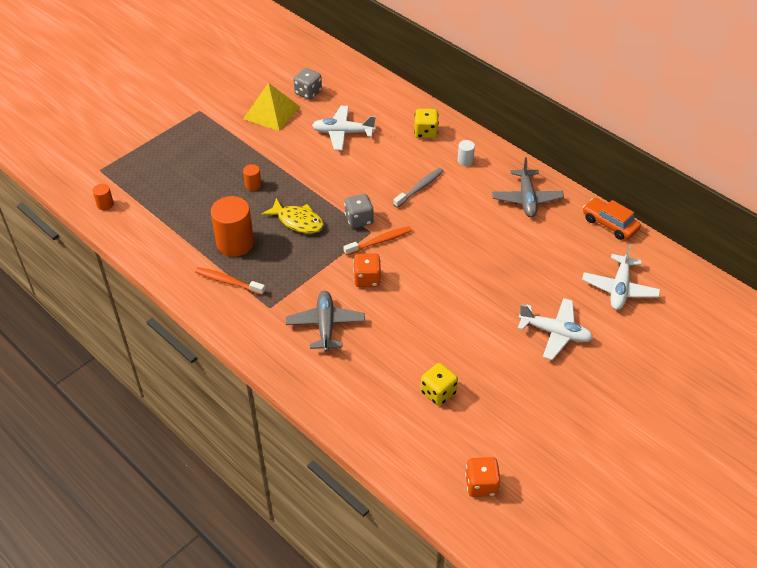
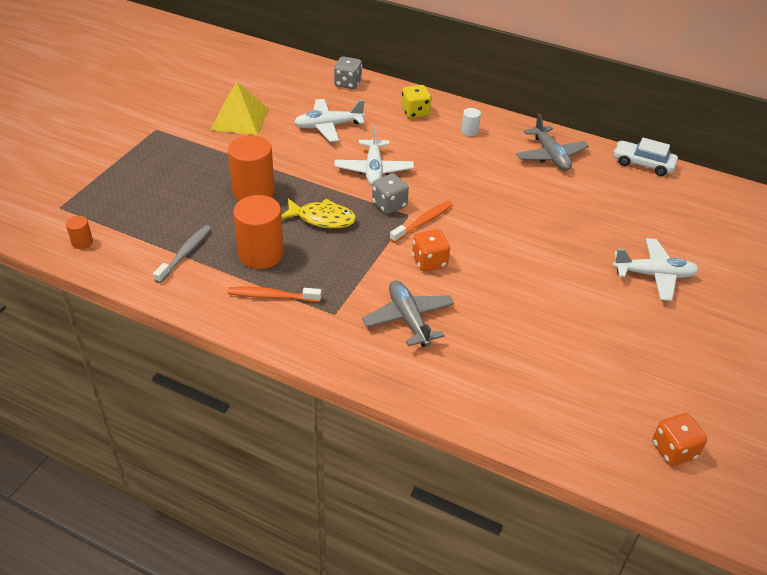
camera: 20 degrees left, 5 degrees down
orange cylinder [243,164,262,191] -> orange cylinder [228,136,275,201], size x2.17
grey dice [293,68,322,100] -> grey dice moved to [334,56,362,89]
grey toothbrush [393,168,444,208] -> grey toothbrush moved to [153,225,211,283]
yellow dice [421,363,458,406] -> none
white plane [582,244,661,310] -> white plane moved to [334,125,414,186]
orange car [583,198,641,240] -> white car [614,138,678,176]

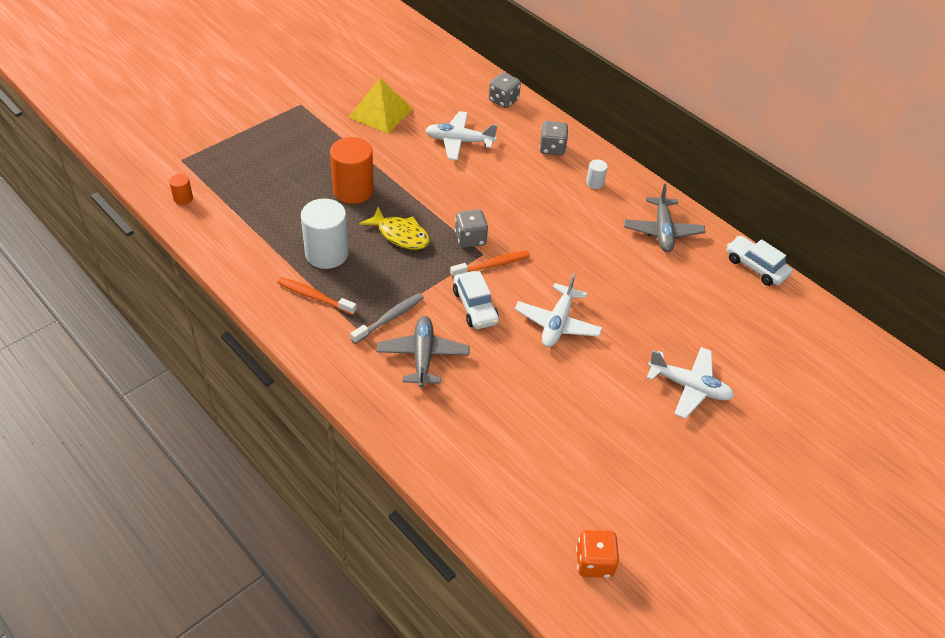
camera: 20 degrees right, 5 degrees up
grey toothbrush [153,225,211,283] -> grey toothbrush moved to [350,293,424,344]
orange cylinder [233,195,284,269] -> white cylinder [301,199,349,269]
white plane [334,125,414,186] -> white plane moved to [515,273,603,347]
yellow dice [402,85,432,118] -> grey dice [539,121,569,156]
orange dice [412,229,450,271] -> white car [453,271,499,329]

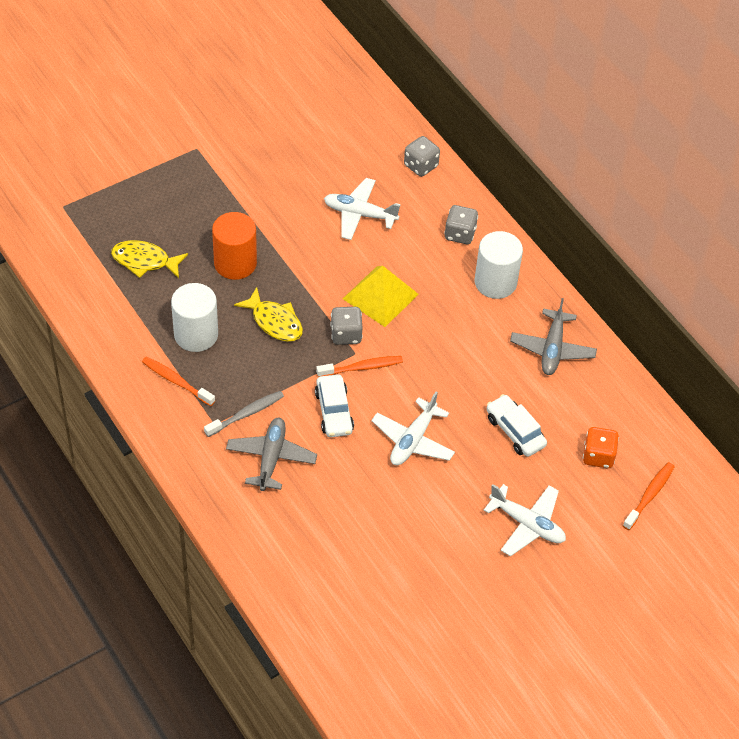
camera: 10 degrees right, 5 degrees up
orange cylinder [169,174,193,205] -> none
yellow pyramid [348,78,413,134] -> yellow pyramid moved to [343,266,419,327]
orange dice [576,530,619,578] -> orange dice moved to [583,427,619,468]
white cylinder [586,159,608,189] -> white cylinder [475,231,523,299], size x2.17
white car [726,236,792,286] -> white car moved to [487,394,547,457]
none -> yellow fish [111,240,188,278]
none -> orange toothbrush [623,462,675,530]

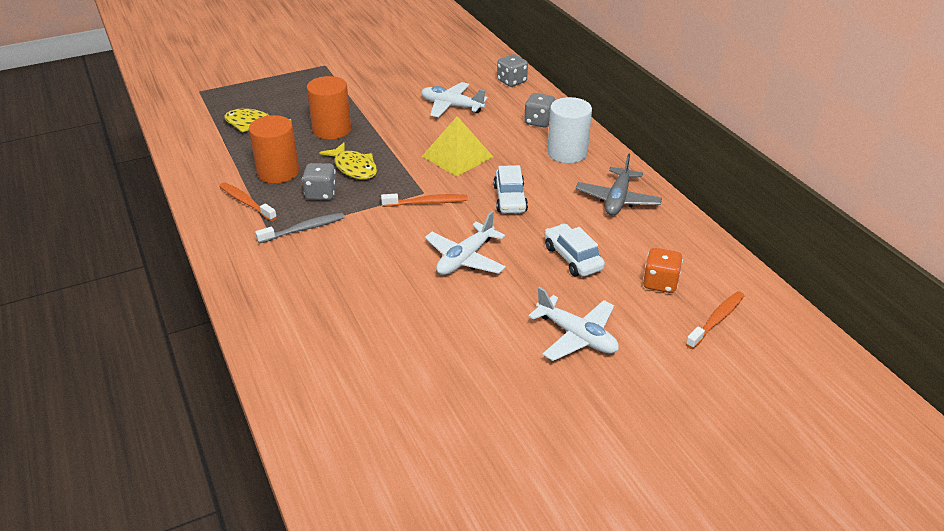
camera: 10 degrees right, 15 degrees down
white cylinder [171,283,218,352] -> orange cylinder [249,115,299,184]
grey plane [226,418,317,491] -> none
white car [315,374,354,437] -> white car moved to [493,165,528,213]
grey dice [330,307,362,345] -> grey dice moved to [302,163,337,200]

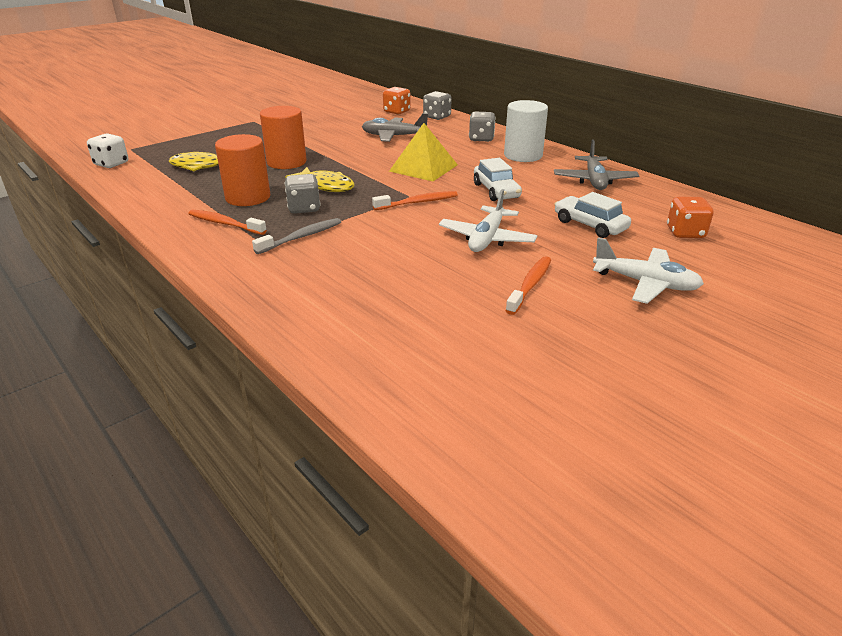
camera: 15 degrees left, 5 degrees down
white plane [421,82,488,117] -> grey plane [362,113,428,142]
orange toothbrush [686,291,744,349] -> orange toothbrush moved to [505,256,551,315]
none -> white dice [87,134,128,168]
none -> orange dice [383,87,411,115]

